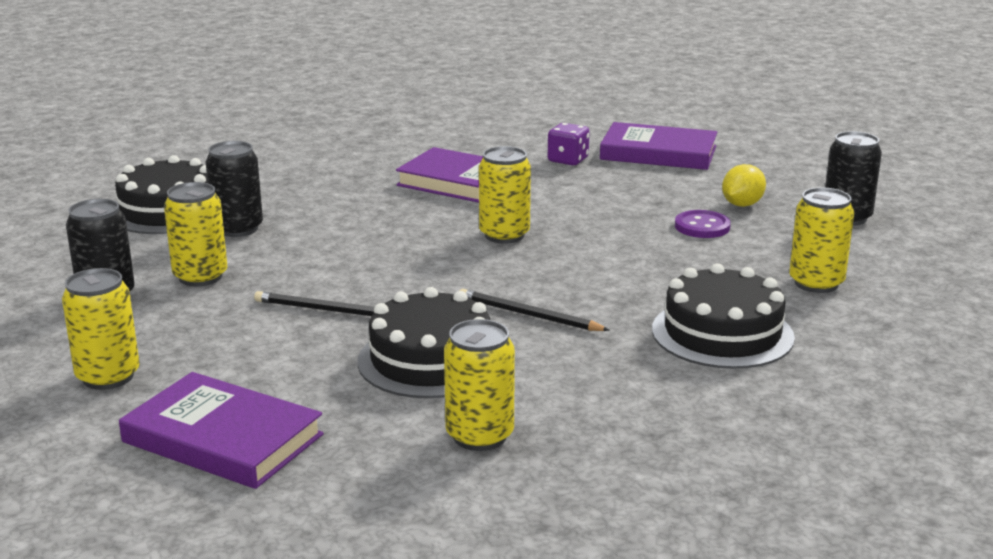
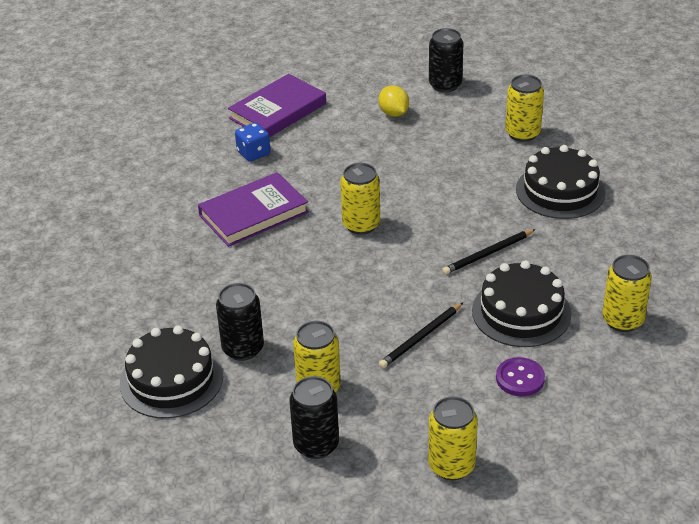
camera: 60 degrees left, 15 degrees up
purple book [119,372,324,489] -> none
purple dice [548,123,589,165] -> blue dice [235,123,270,162]
purple button [675,210,731,238] -> purple button moved to [496,357,545,396]

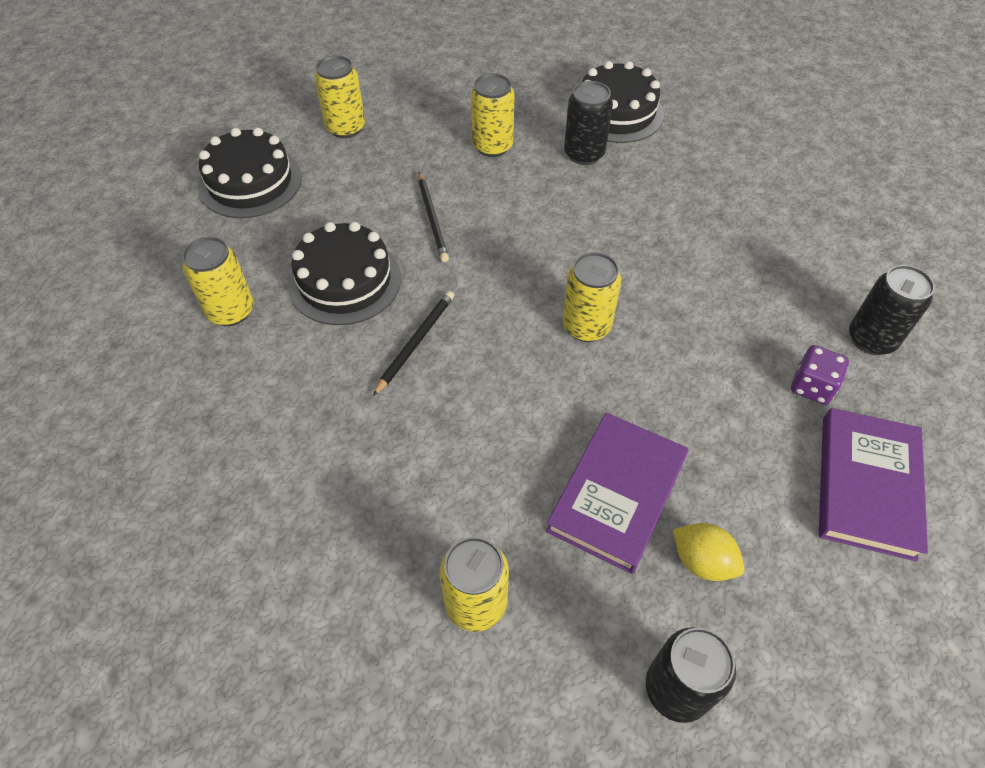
camera: 150 degrees right, 15 degrees up
purple book [198,172,309,247] -> purple book moved to [546,413,689,574]
blue dice [235,123,270,162] -> purple dice [791,345,849,405]
black can [289,376,339,459] -> black can moved to [849,265,935,355]
black pencil [379,303,463,368] -> black pencil turned 150 degrees clockwise [418,172,449,262]
purple button [496,357,545,396] -> none
black cake [516,145,606,219] -> black cake moved to [198,127,302,218]

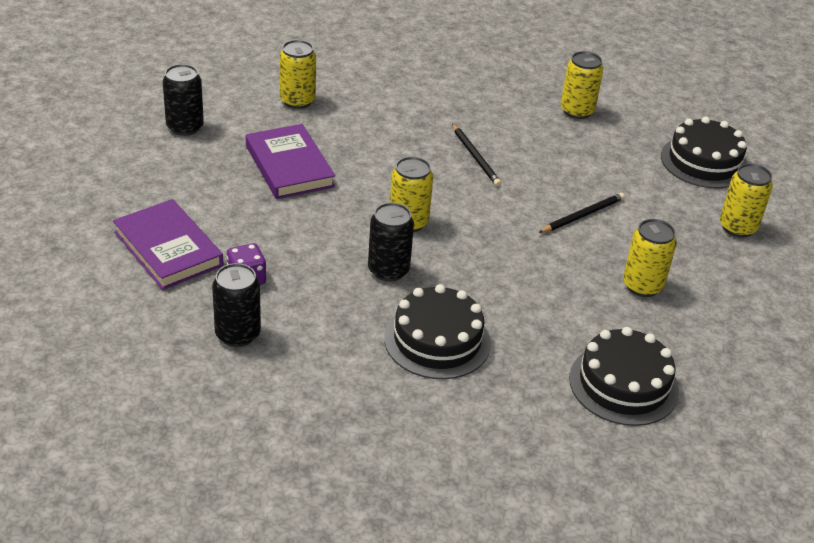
camera: 125 degrees right, 15 degrees down
black cake [288,222,401,325] -> black cake moved to [384,284,491,379]
black pencil [418,172,449,262] -> black pencil turned 120 degrees clockwise [538,193,625,233]
black can [564,81,613,165] -> black can moved to [368,202,414,282]
yellow lemon [673,523,744,581] -> none

